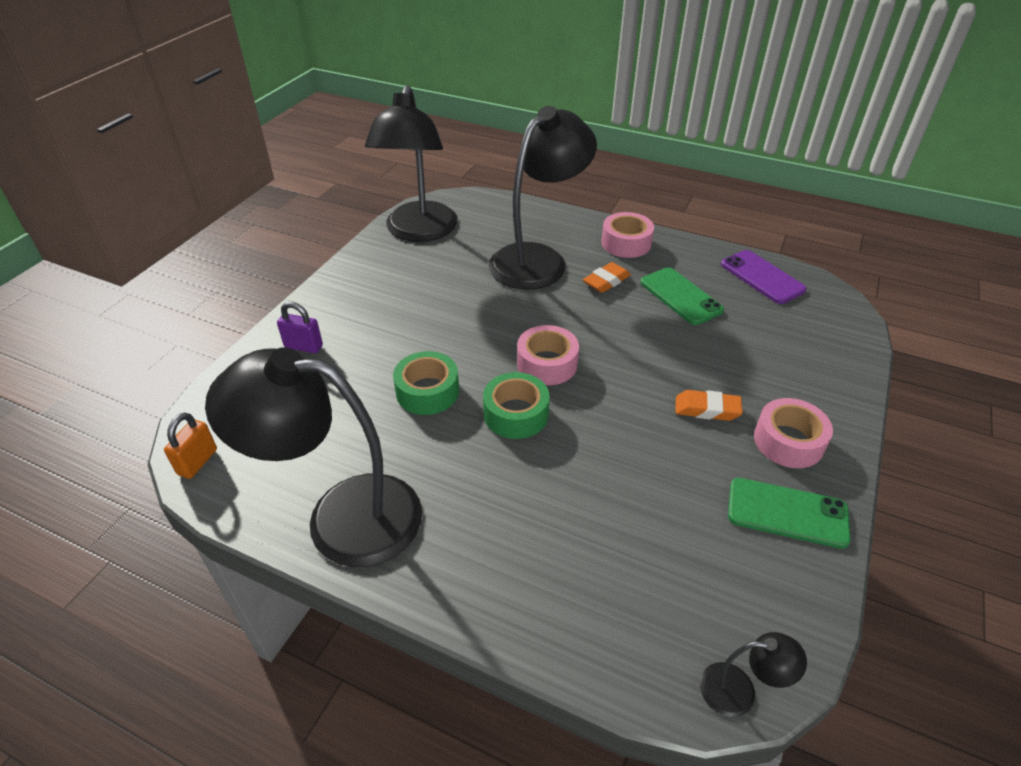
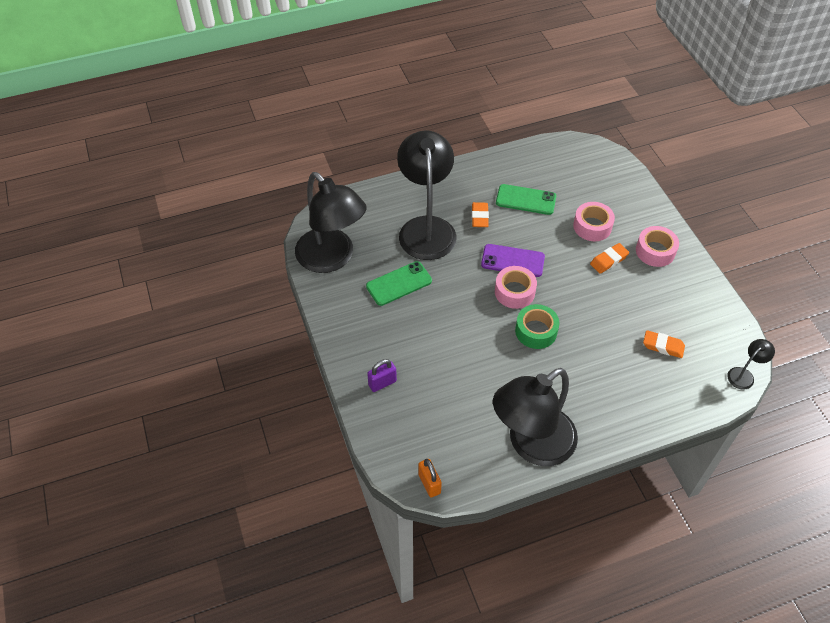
camera: 45 degrees left, 10 degrees up
green tape [393,351,459,415] -> none
pink tape [601,212,654,258] -> pink tape moved to [573,202,615,241]
purple phone [721,250,807,304] -> purple phone moved to [481,244,545,277]
green phone [728,478,851,549] -> green phone moved to [366,261,432,306]
none -> orange eraser [643,330,685,358]

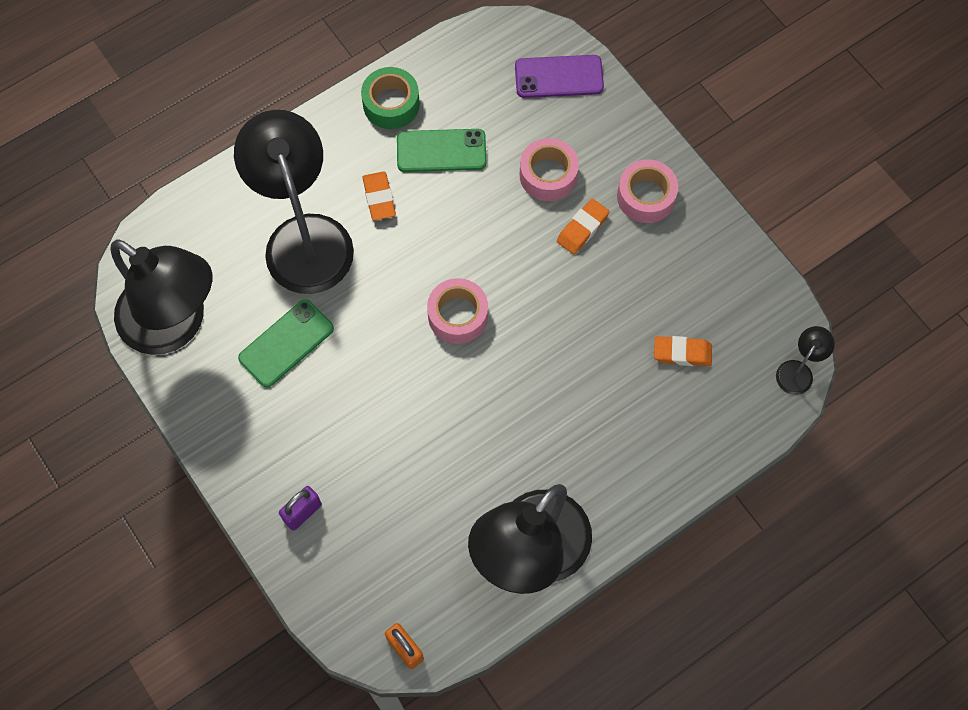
camera: 15 degrees left, 15 degrees up
purple phone [481,244,545,277] -> purple phone moved to [515,55,604,98]
green tape [515,304,560,349] -> green tape moved to [361,67,420,129]

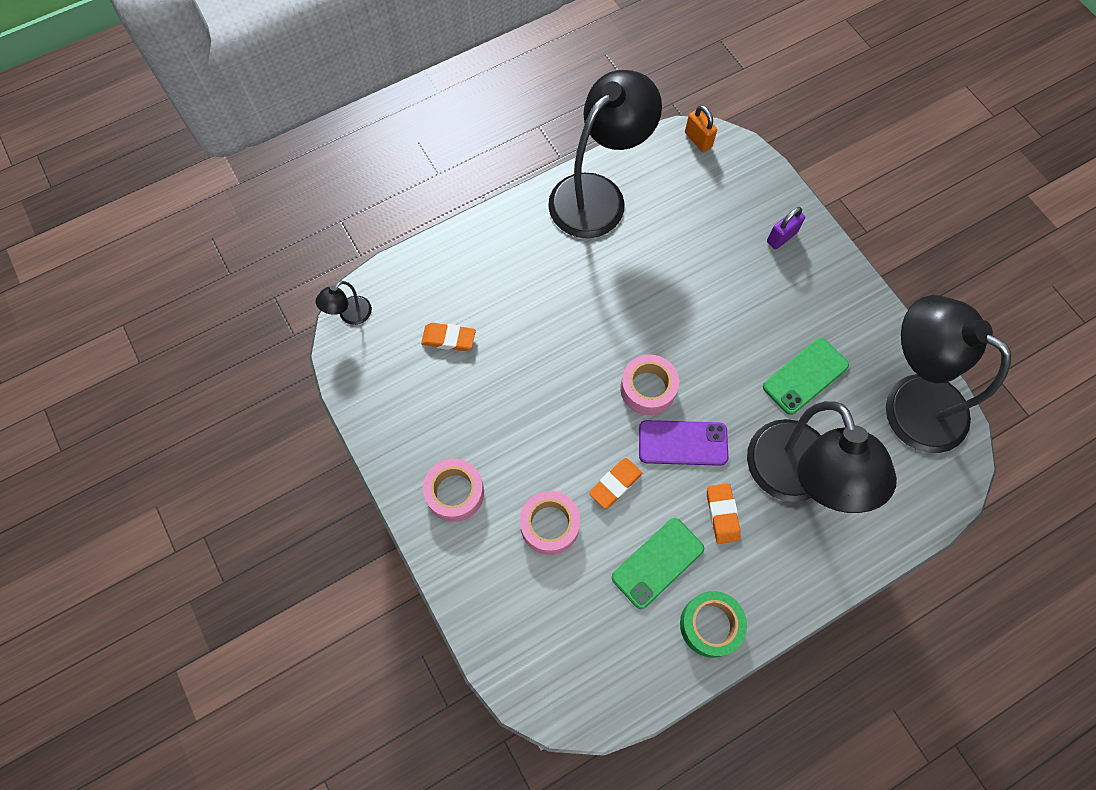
camera: 175 degrees left, 0 degrees up
green phone [397,129,486,172] -> green phone turned 45 degrees counterclockwise [612,518,704,609]
purple phone [515,55,604,98] -> purple phone moved to [639,420,728,466]
orange eraser [557,198,610,254] -> orange eraser moved to [589,458,642,509]

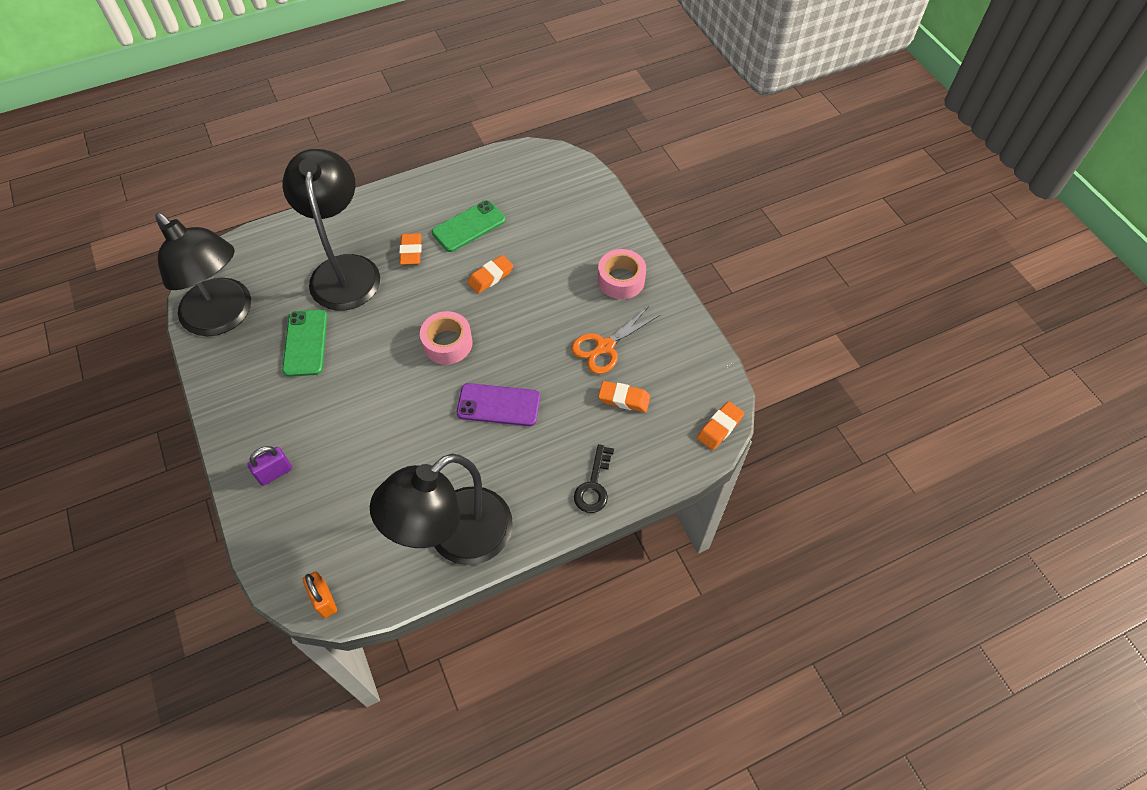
camera: 175 degrees left, 10 degrees down
black lamp [316,281,372,325] -> orange eraser [697,401,744,450]
pink tape [520,491,580,555] -> none
purple phone [639,420,728,466] -> purple phone moved to [457,383,540,426]
green tape [680,591,747,658] -> none
green phone [763,338,849,415] -> green phone turned 60 degrees counterclockwise [282,310,327,377]
none -> orange scissors [571,306,660,374]
none -> black key [574,444,614,513]

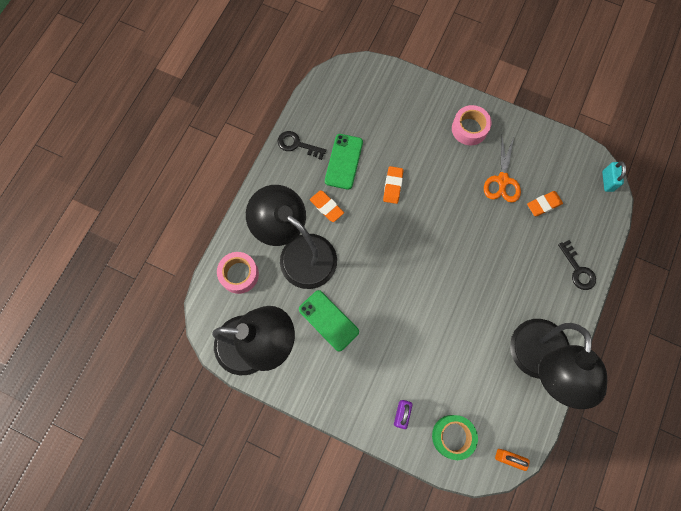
camera: 40 degrees left, 15 degrees up
pink tape [420,311,472,364] -> pink tape moved to [217,252,259,294]
purple phone [457,383,540,426] -> none
orange eraser [697,401,744,450] -> turquoise padlock [602,161,626,192]
none -> black key [277,131,326,160]
none -> green tape [432,415,478,460]

